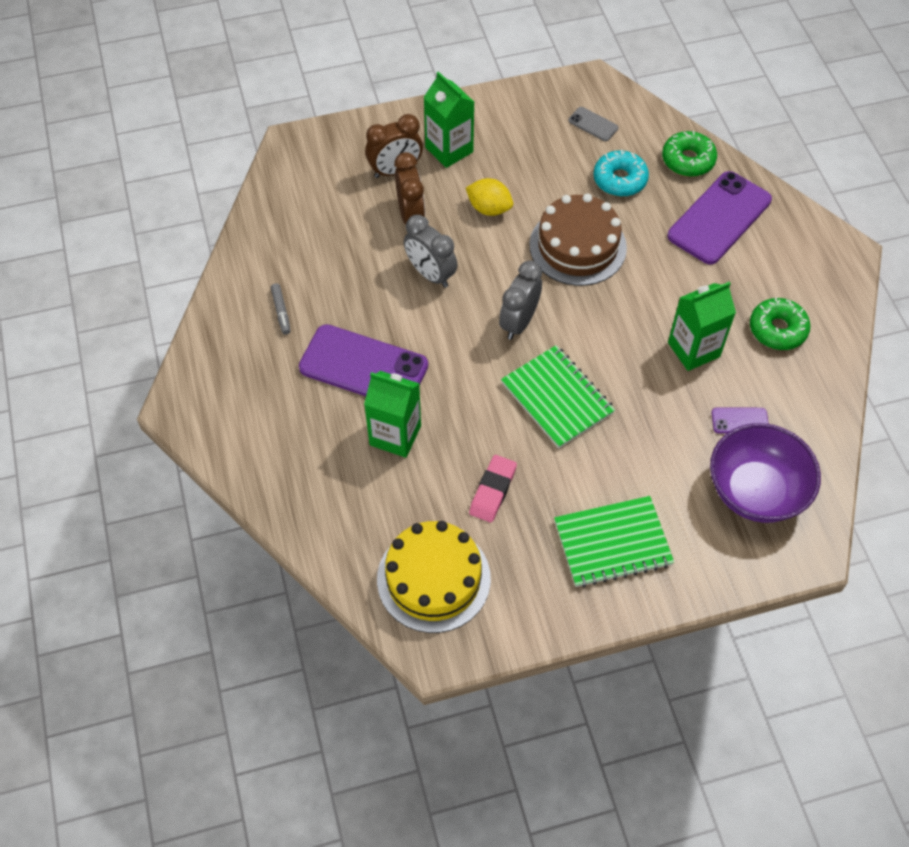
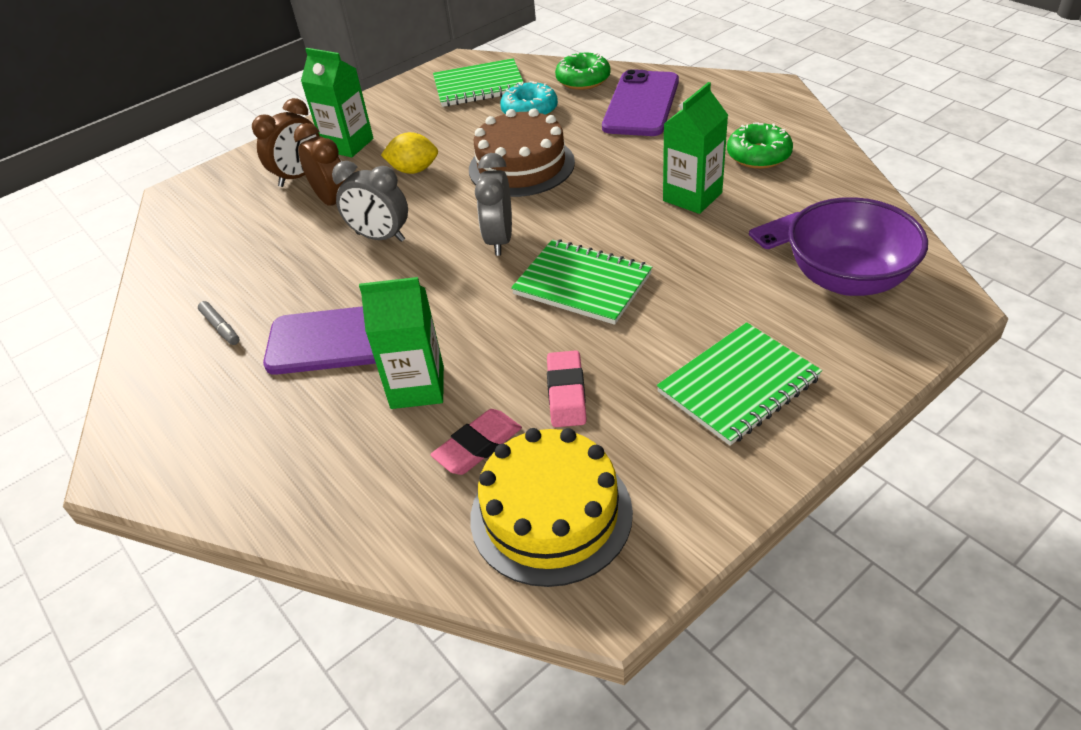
camera: 20 degrees left, 15 degrees down
grey phone [568,107,619,141] -> green notebook [433,58,523,107]
none -> pink eraser [430,409,522,475]

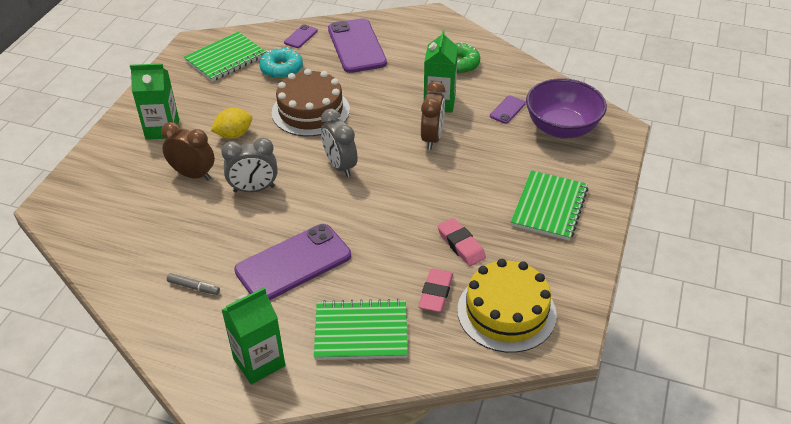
camera: 35 degrees left, 0 degrees up
brown clock [252,98,320,187] -> brown clock moved to [421,81,445,150]
green carton [359,277,444,409] -> green carton moved to [222,287,285,384]
green notebook [511,239,652,325] -> green notebook moved to [314,299,408,360]
green donut [555,52,611,90] -> purple phone [284,24,318,48]

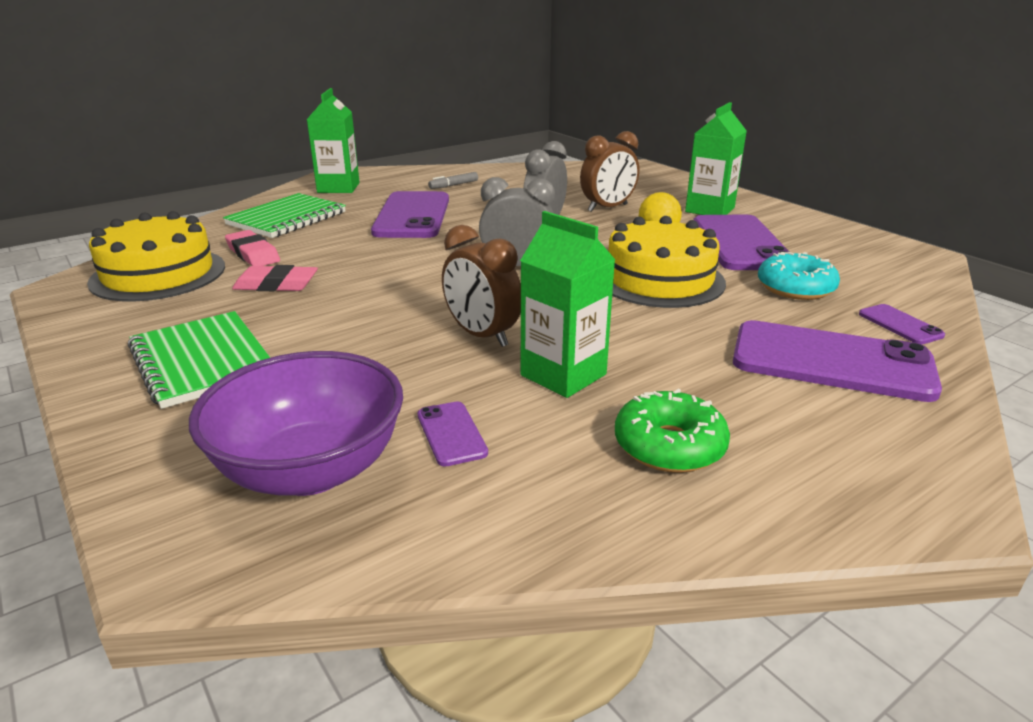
camera: 125 degrees right, 15 degrees down
green notebook [184,32,266,82] -> none
brown cake [272,69,350,136] -> yellow cake [608,216,726,308]
none -> purple phone [693,215,790,270]

